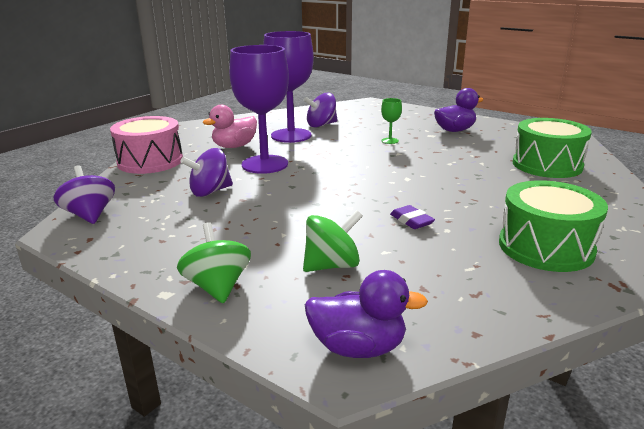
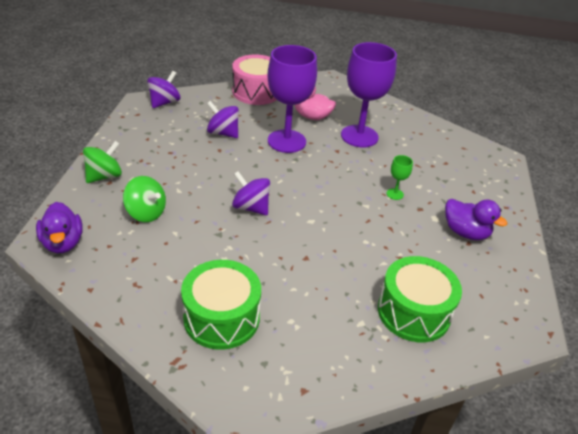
camera: 60 degrees right, 15 degrees up
purple spinning top [304,93,338,127] -> purple spinning top moved to [232,171,270,215]
purple eraser [390,205,435,229] -> none

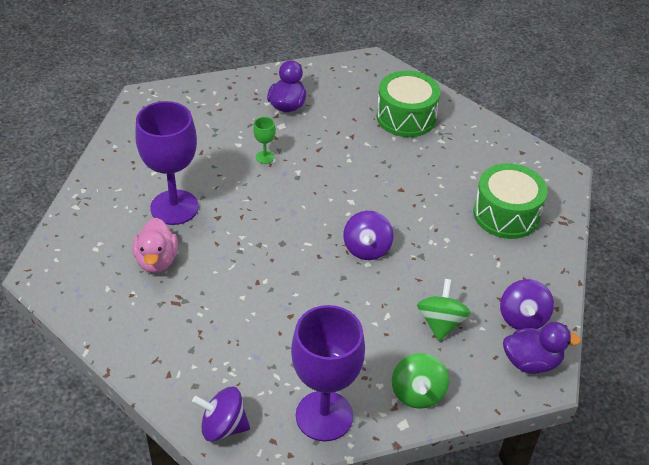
camera: 115 degrees left, 5 degrees up
purple duck [36,202,83,253] -> purple duck turned 45 degrees clockwise [503,322,581,374]
green spinning top [83,141,122,183] -> green spinning top turned 105 degrees counterclockwise [392,353,449,409]
purple spinning top [207,101,239,138] -> purple spinning top moved to [500,279,554,330]
pink drum [232,55,277,105] -> none
purple goblet [267,45,317,153] -> purple goblet moved to [291,305,365,441]

